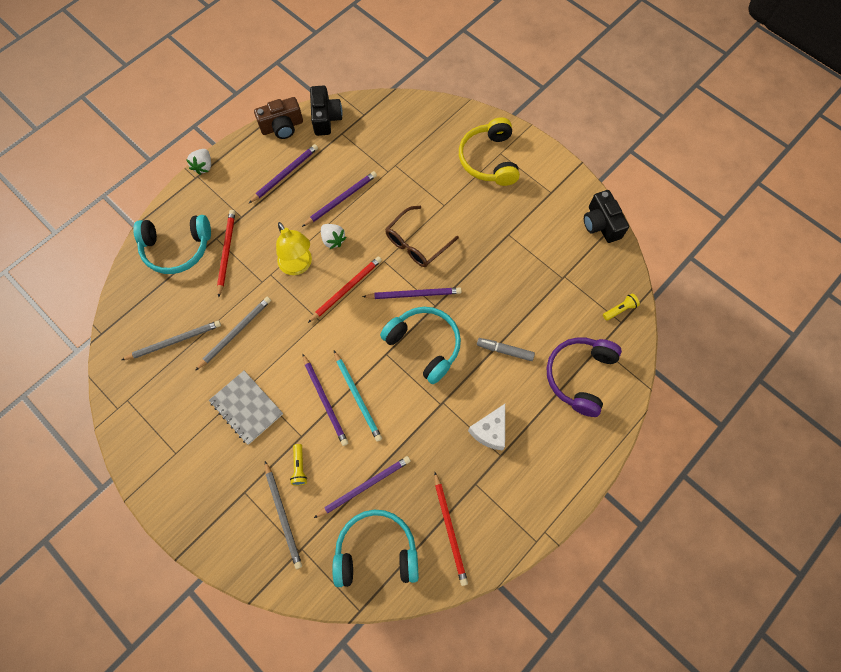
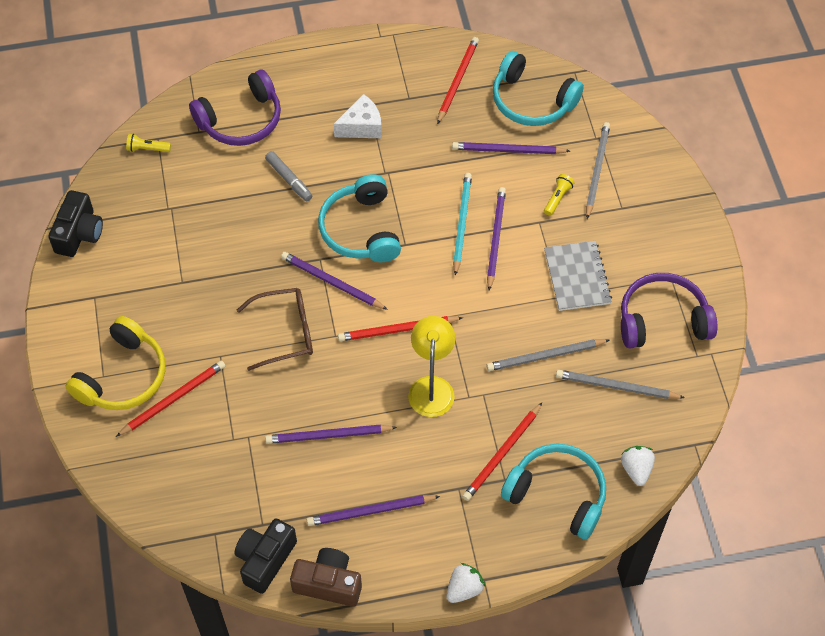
camera: 145 degrees left, 10 degrees down
white strawberry [321,224,347,249] -> white strawberry moved to [621,446,655,486]
none -> red pencil [116,360,225,437]
none -> purple headphones [621,273,717,349]

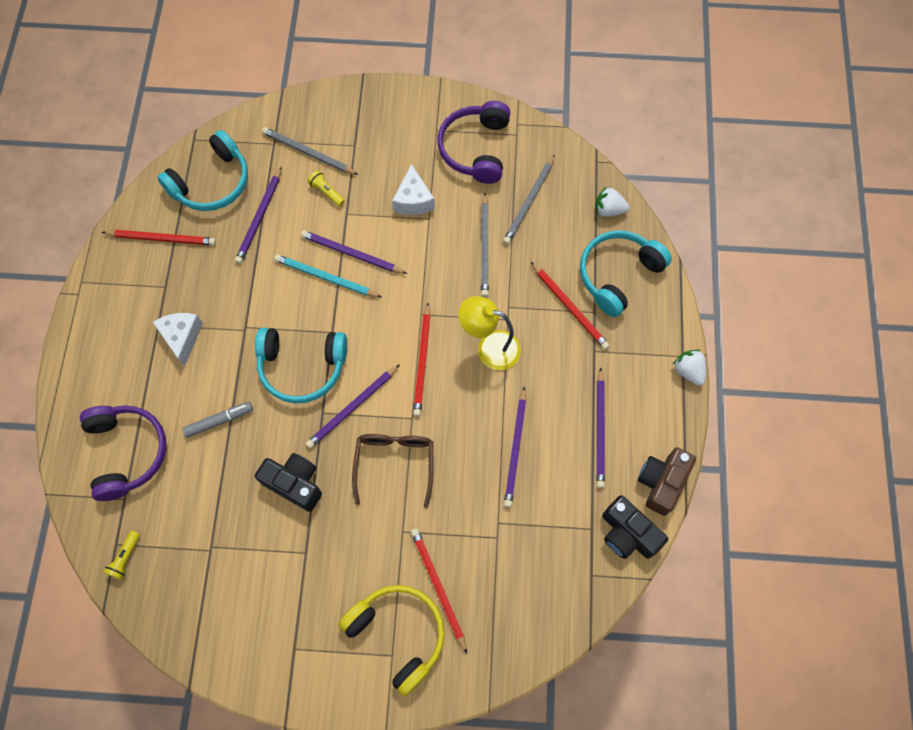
camera: 75 degrees left, 10 degrees up
black camera [48,190,103,257] -> black camera moved to [255,453,322,512]
red pencil [437,37,479,124] -> red pencil turned 150 degrees clockwise [102,230,216,245]
grey notebook [544,241,612,311] -> white cheese [392,164,435,215]

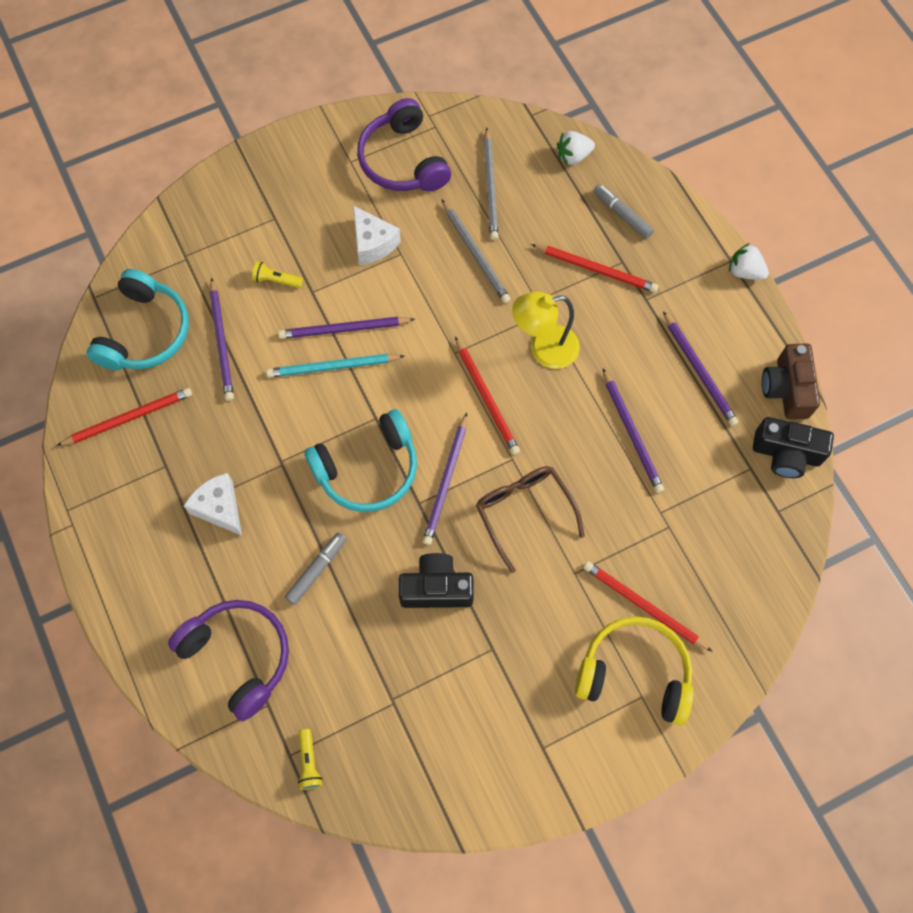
camera: 30 degrees left, 0 degrees up
grey pencil [262,127,359,175] -> none
turquoise headphones [580,230,672,317] -> grey marker [593,184,654,239]

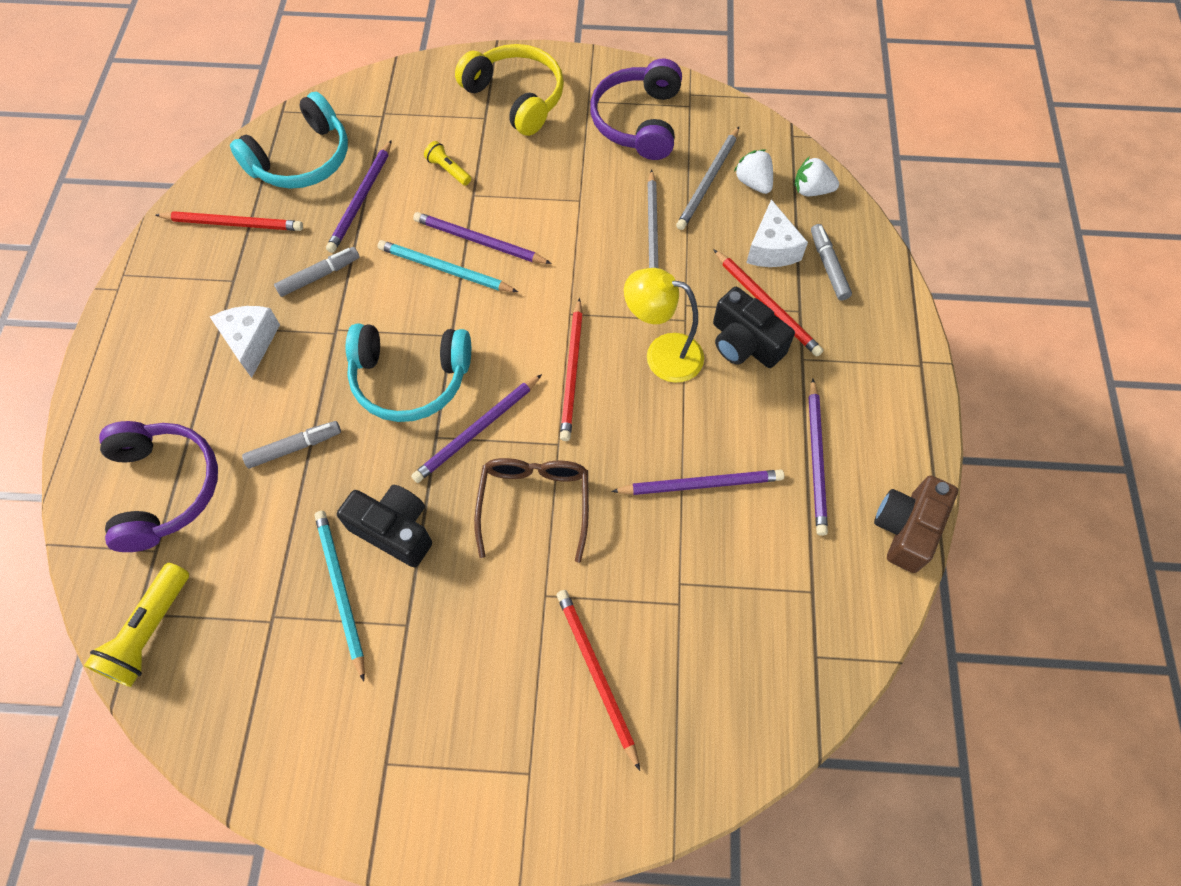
camera: 30 degrees right, 5 degrees down
yellow flashlight [298,729,322,790] -> yellow flashlight [84,563,189,687], size x1.76
white cheese [353,205,401,265] -> white cheese moved to [746,199,808,267]
yellow headphones [575,616,694,725] -> yellow headphones moved to [455,44,564,136]
purple pencil [603,369,664,493] -> purple pencil turned 105 degrees counterclockwise [611,470,784,495]
white strawberry [729,243,769,280] -> white strawberry moved to [734,149,773,194]
black camera [753,417,834,478] -> black camera moved to [713,287,795,368]
none -> grey marker [274,247,360,297]
none -> turquoise pencil [315,511,365,681]

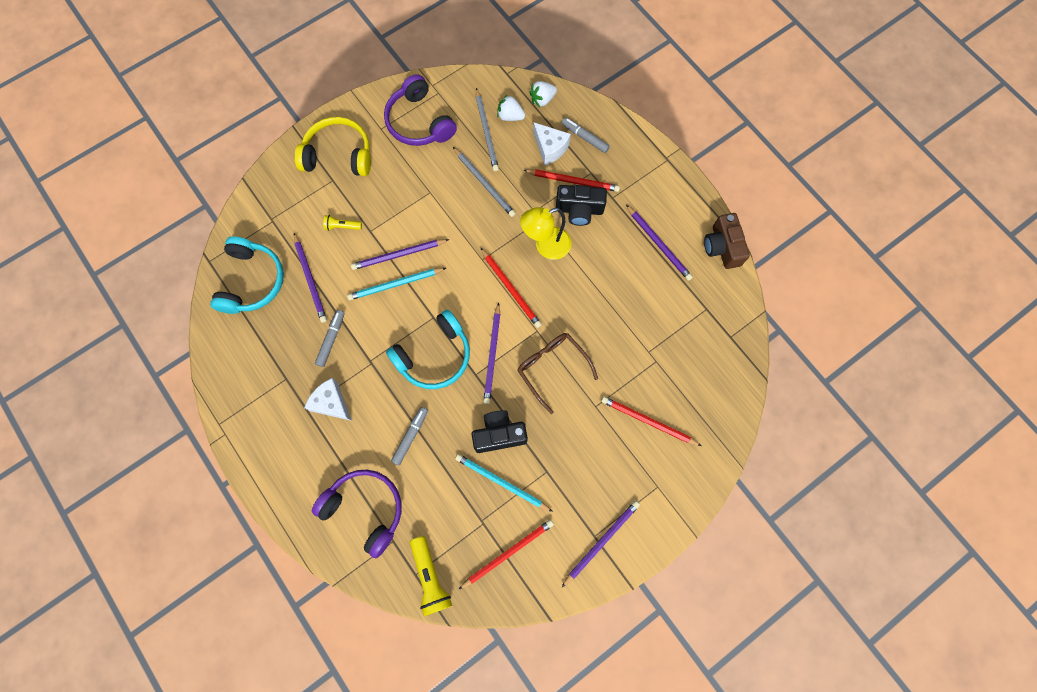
camera: 40 degrees left, 10 degrees up
red pencil [156,211,303,231] -> red pencil moved to [458,519,554,590]
purple pencil [611,470,784,495] -> purple pencil moved to [562,501,640,587]

